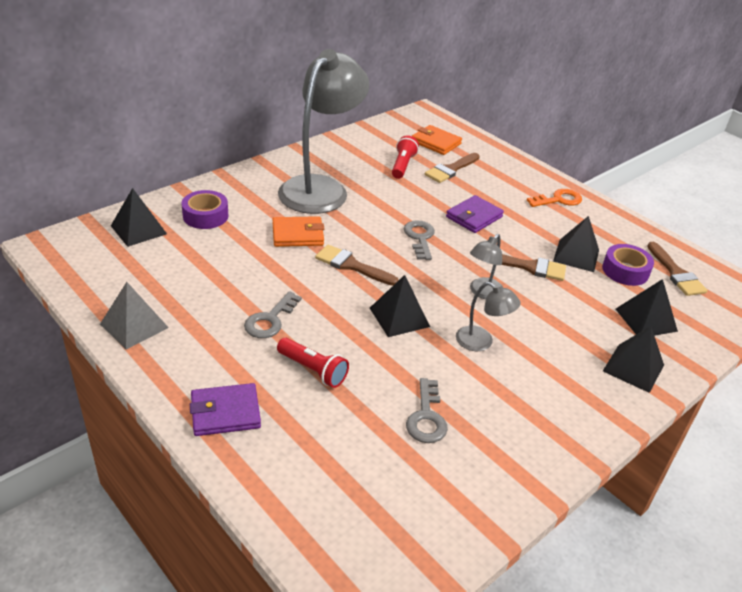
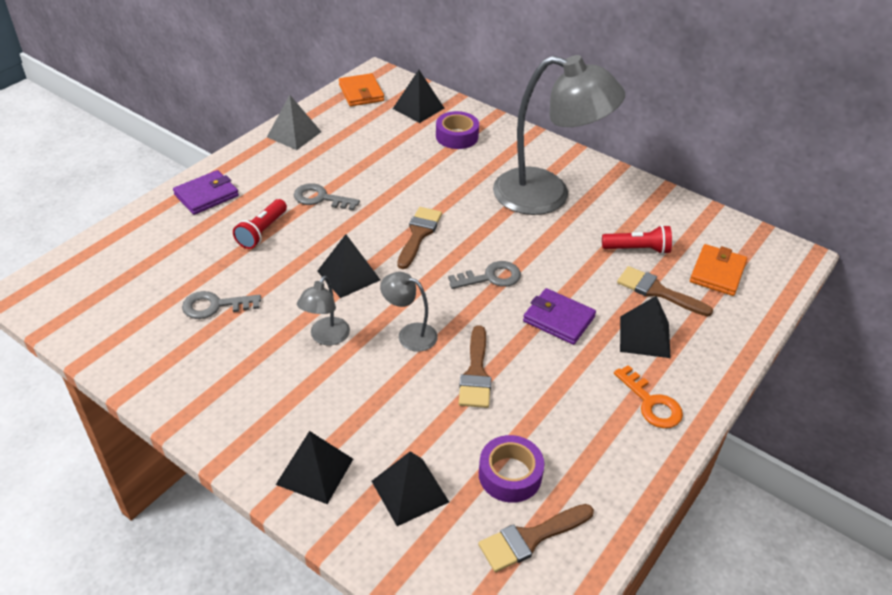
camera: 80 degrees right, 5 degrees up
purple wallet [190,383,261,436] -> purple wallet turned 75 degrees clockwise [173,170,239,215]
orange wallet [272,216,324,247] -> orange wallet moved to [339,73,384,106]
black pyramid [553,216,599,272] -> black pyramid moved to [620,296,671,358]

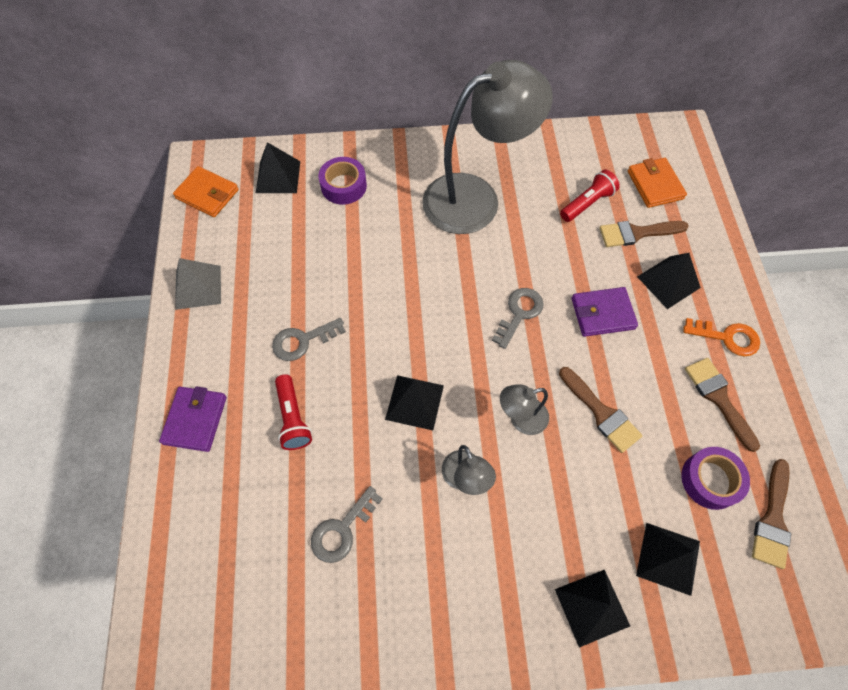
camera: 40 degrees left, 20 degrees up
brown brush [397,207,442,269] -> brown brush moved to [685,358,760,452]

